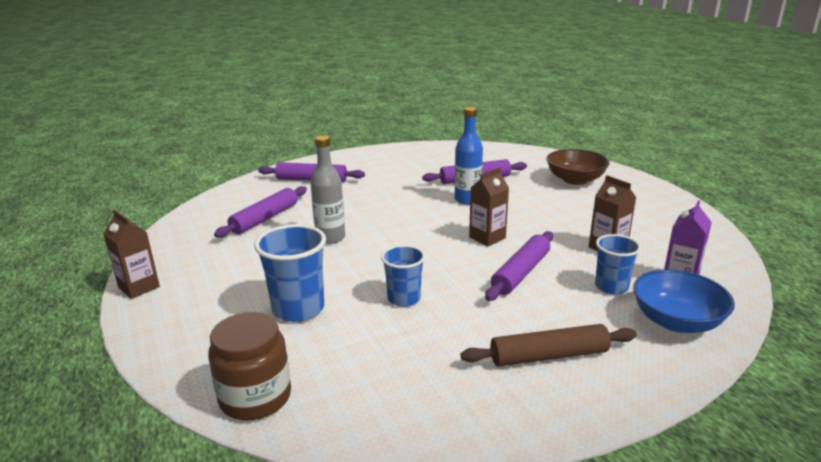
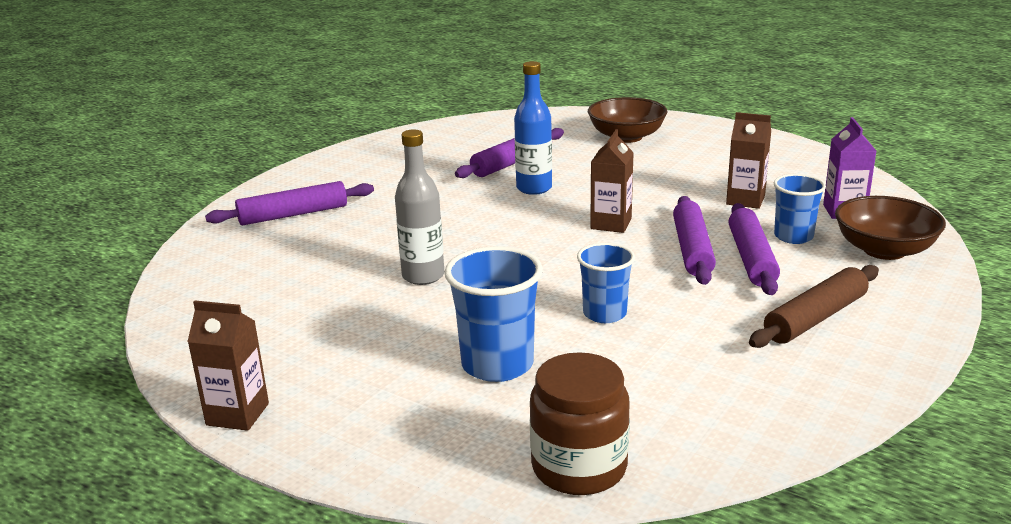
camera: 30 degrees left, 0 degrees up
purple rolling pin [214,186,307,238] -> purple rolling pin moved to [728,203,780,295]
blue bowl [633,269,735,333] -> brown bowl [835,196,946,260]

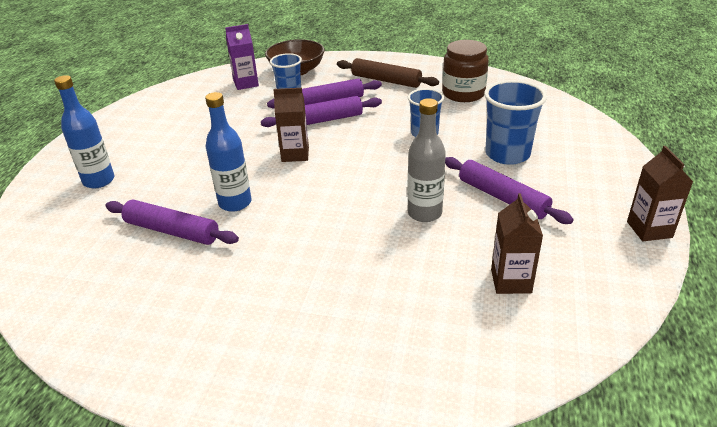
camera: 110 degrees left, 10 degrees up
purple rolling pin [205,181,374,225] -> purple rolling pin moved to [445,157,574,224]
brown jar [530,352,630,495] -> brown jar moved to [442,40,489,102]
brown bowl [588,97,667,143] -> blue bottle [54,75,114,188]
brown carton [726,112,771,209] -> brown carton moved to [491,193,543,294]

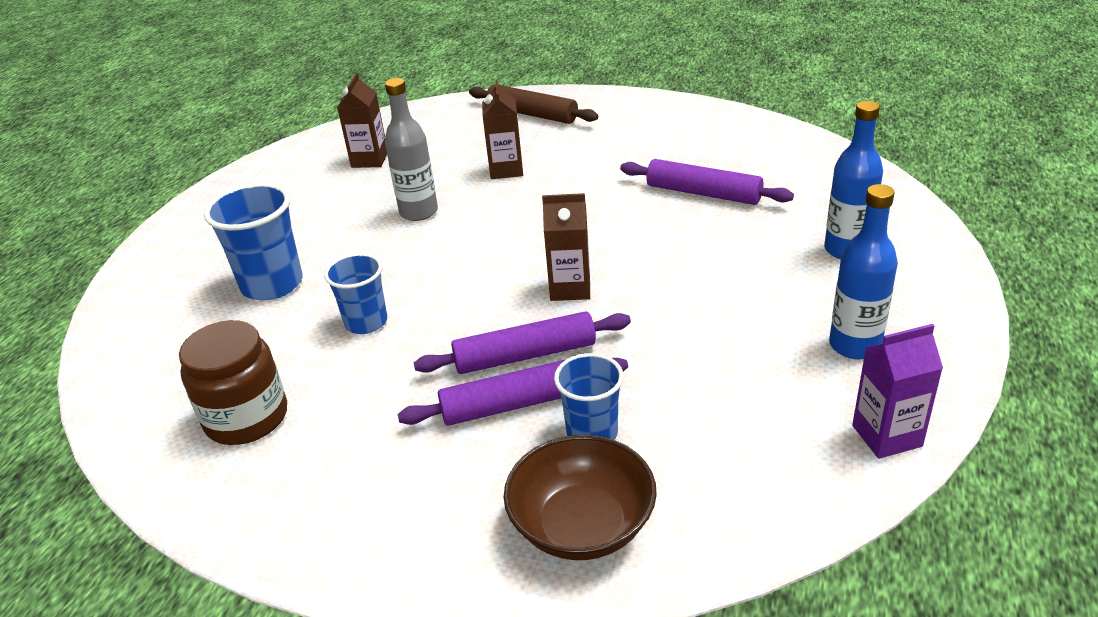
camera: 175 degrees left, 0 degrees up
blue bottle [205,92,252,212] -> blue bottle moved to [829,184,898,359]
purple carton [225,24,259,90] -> purple carton moved to [852,324,943,459]
brown rolling pin [337,58,439,88] -> brown rolling pin moved to [469,84,598,124]
purple rolling pin [445,157,574,224] -> none
brown carton [627,146,693,241] -> brown carton moved to [482,80,523,179]

